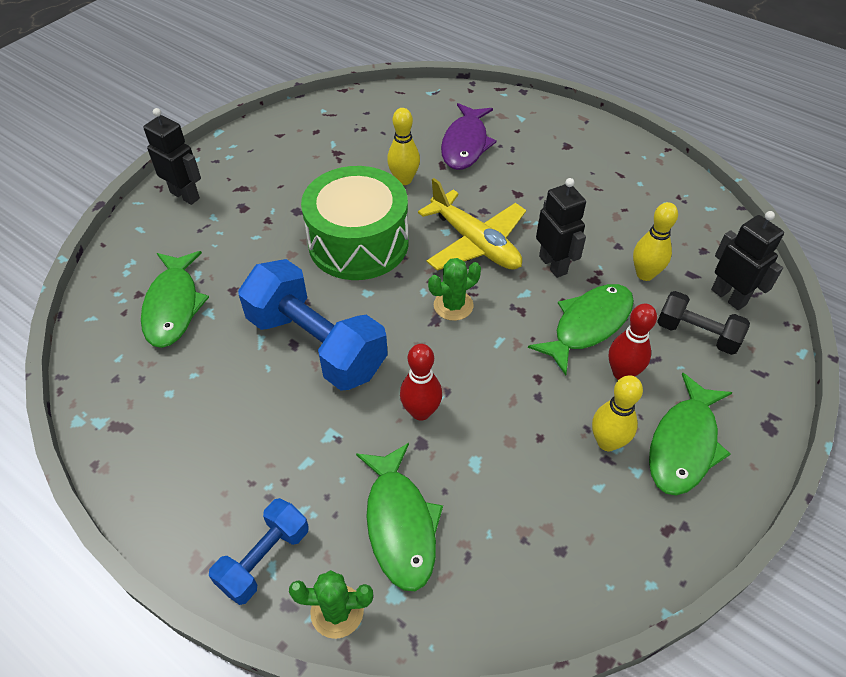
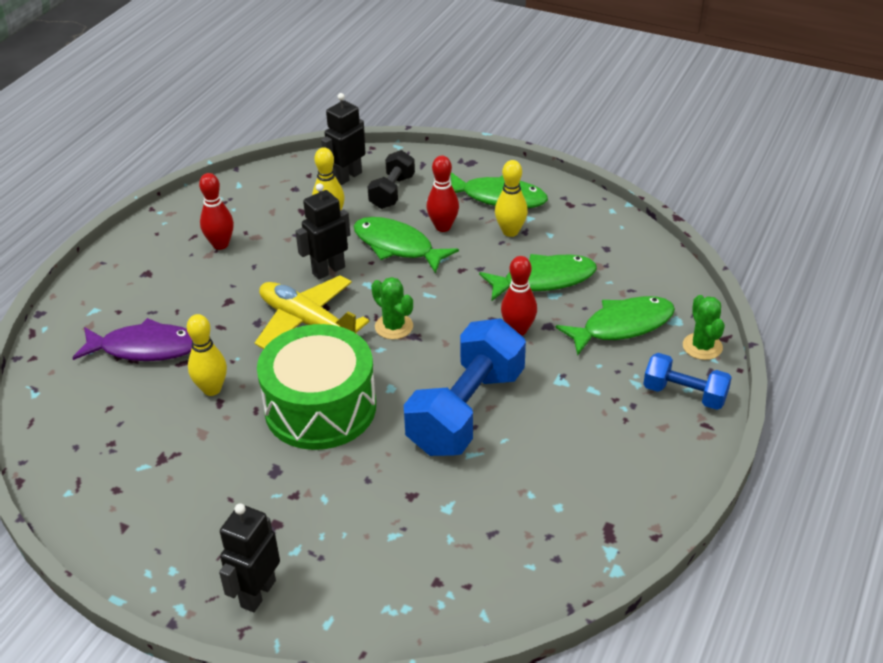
camera: 100 degrees left, 10 degrees down
green fish [141,251,209,348] -> green fish moved to [479,254,597,301]
yellow plane [418,178,526,271] -> yellow plane turned 90 degrees counterclockwise [255,276,369,349]
none -> red bowling pin [199,173,234,250]

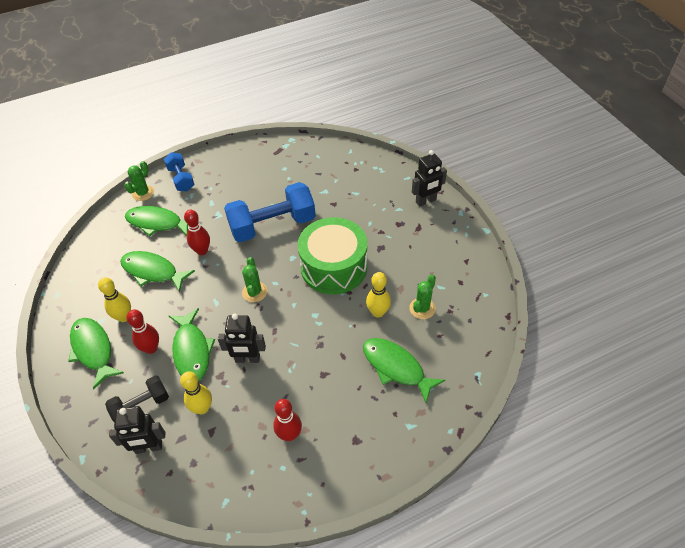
camera: 140 degrees left, 10 degrees up
purple fish [73,318,192,361] -> green fish [363,338,445,403]
yellow plane [255,276,369,349] -> none
none -> green cactus [409,274,436,319]

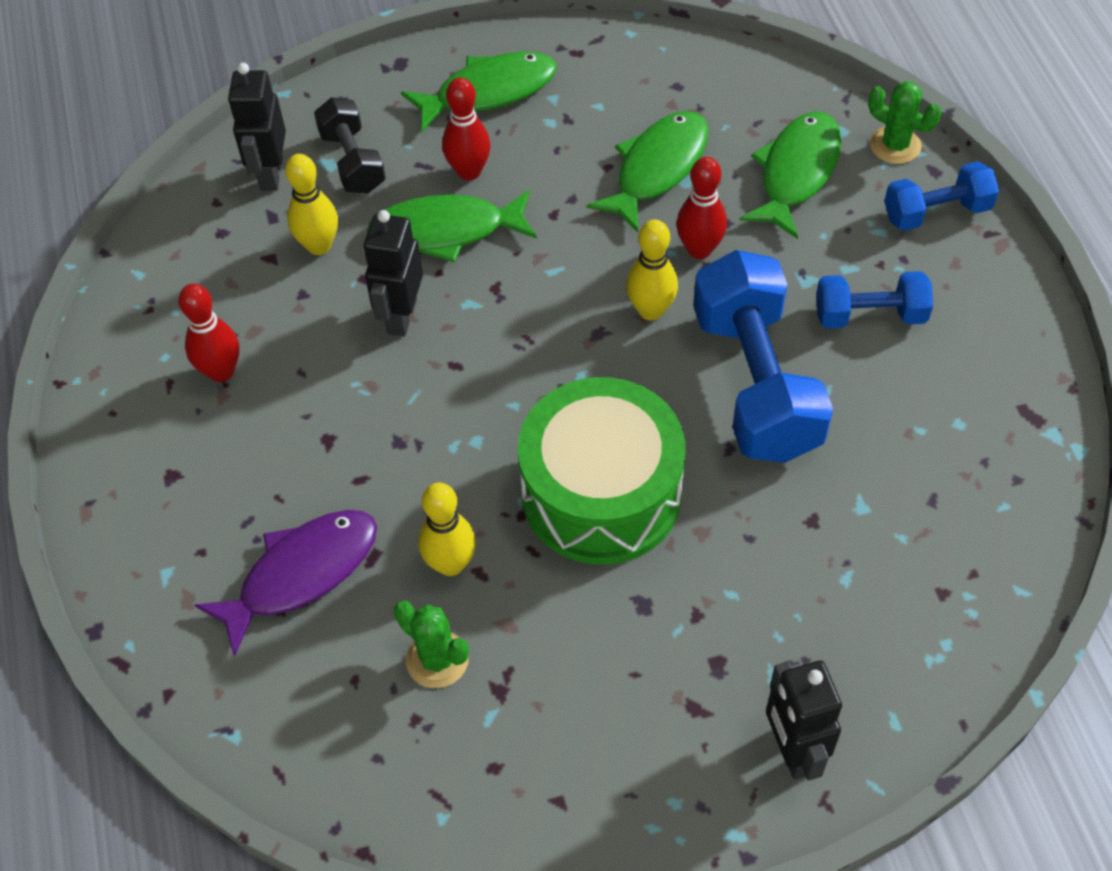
camera: 100 degrees right, 5 degrees up
yellow bowling pin [98,277,131,322] -> yellow bowling pin moved to [626,219,678,320]
green cactus [242,257,267,302] -> none
green fish [363,338,445,403] -> purple fish [195,510,377,657]
none -> blue dumbbell [816,271,933,329]

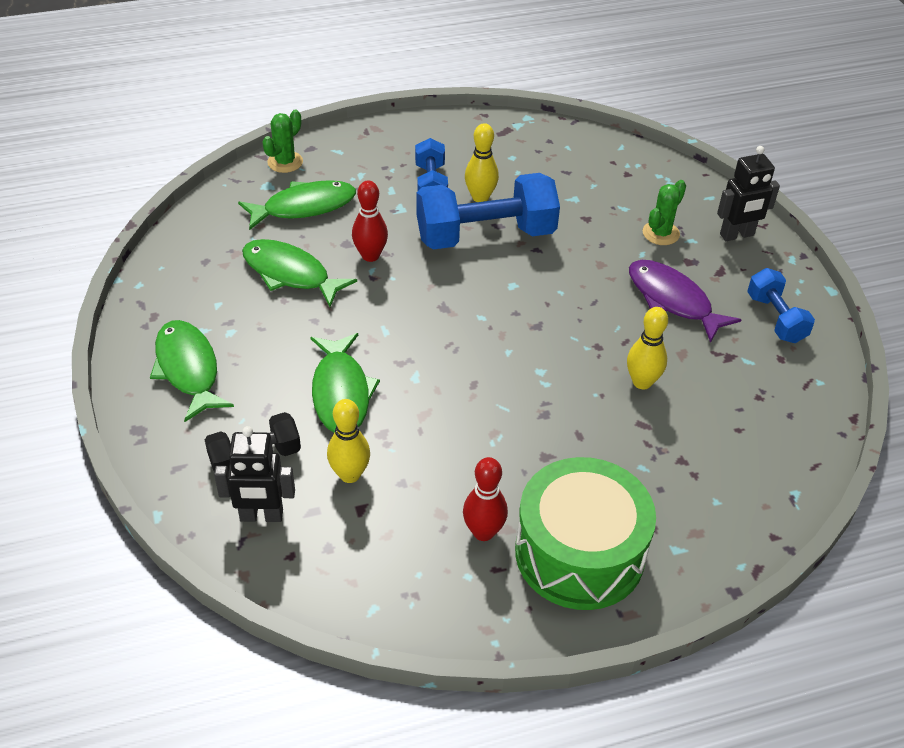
camera: 95 degrees left, 10 degrees down
purple fish [195,510,377,657] -> purple fish moved to [629,260,742,343]
black robot [363,210,423,337] -> none
green cactus [394,600,469,688] -> green cactus moved to [643,180,686,245]
red bowling pin [442,78,491,180] -> none
green drum [518,377,685,565] -> green drum moved to [515,457,656,610]
yellow bowling pin [626,219,678,320] -> yellow bowling pin moved to [465,123,499,202]
green fish [740,112,841,239] -> green fish turned 135 degrees clockwise [238,180,356,230]
blue dumbbell [884,161,999,231] -> blue dumbbell moved to [747,268,815,343]

